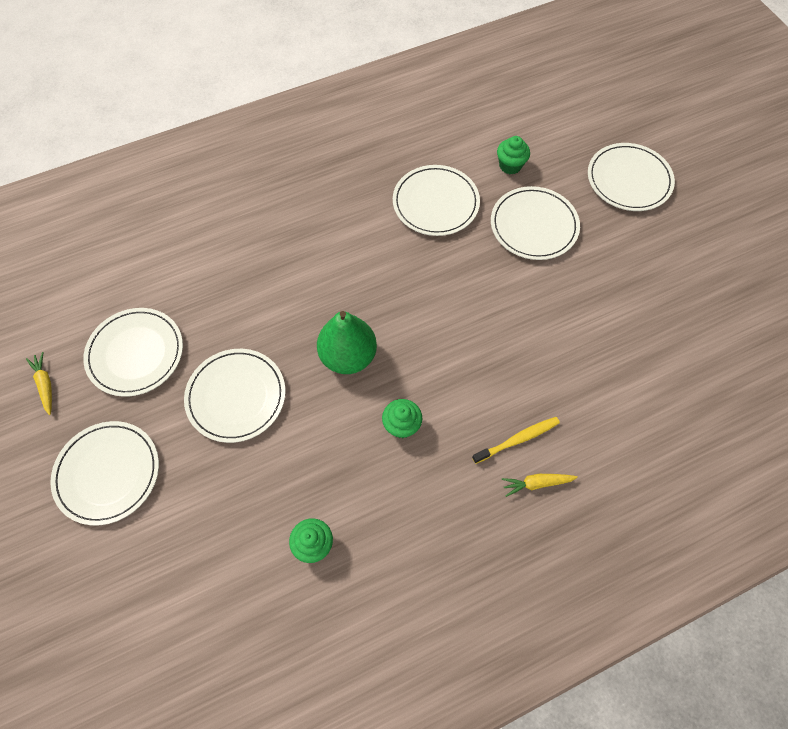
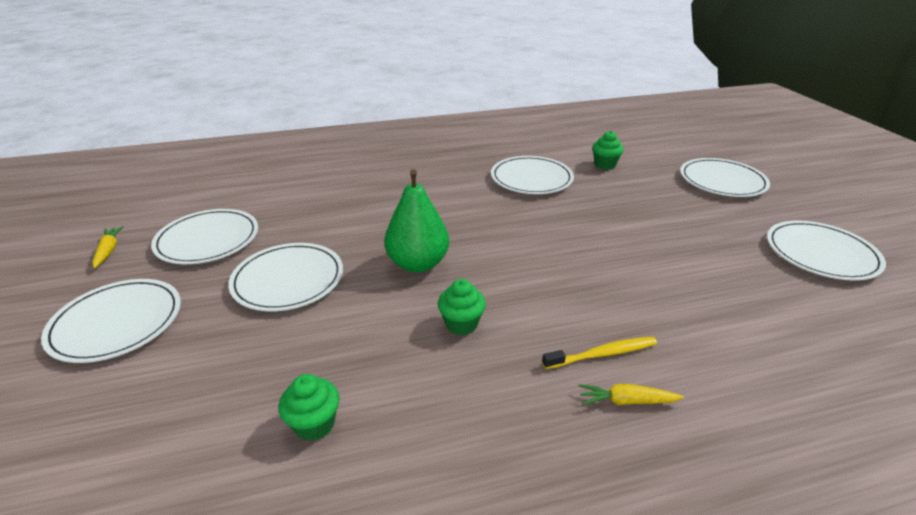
camera: 10 degrees right, 30 degrees down
white plate [491,186,580,260] -> white plate moved to [767,220,886,281]

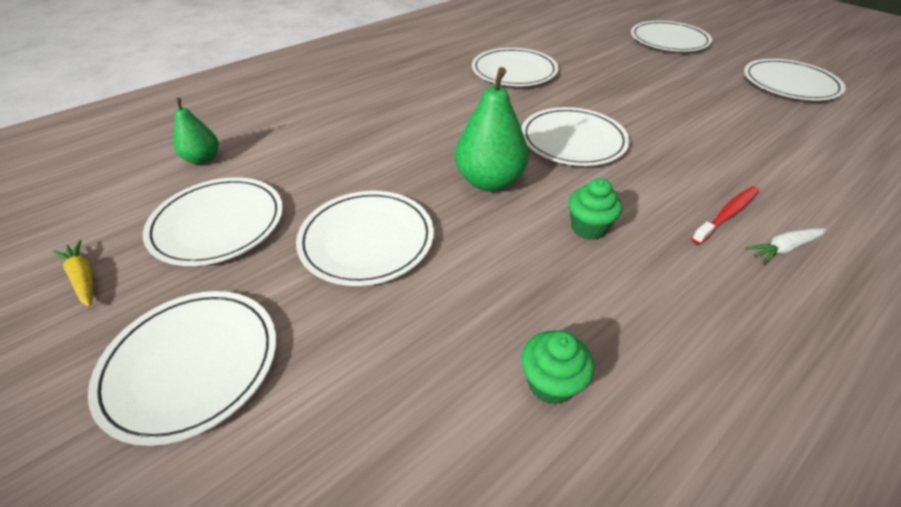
camera: 25 degrees left, 10 degrees up
yellow toothbrush [542,337,657,369] -> red toothbrush [692,186,759,245]
yellow carrot [578,384,684,405] -> white carrot [745,228,826,265]
green cupcake [592,131,624,170] -> none
none -> green pear [173,97,219,165]
none -> white plate [521,107,630,166]

